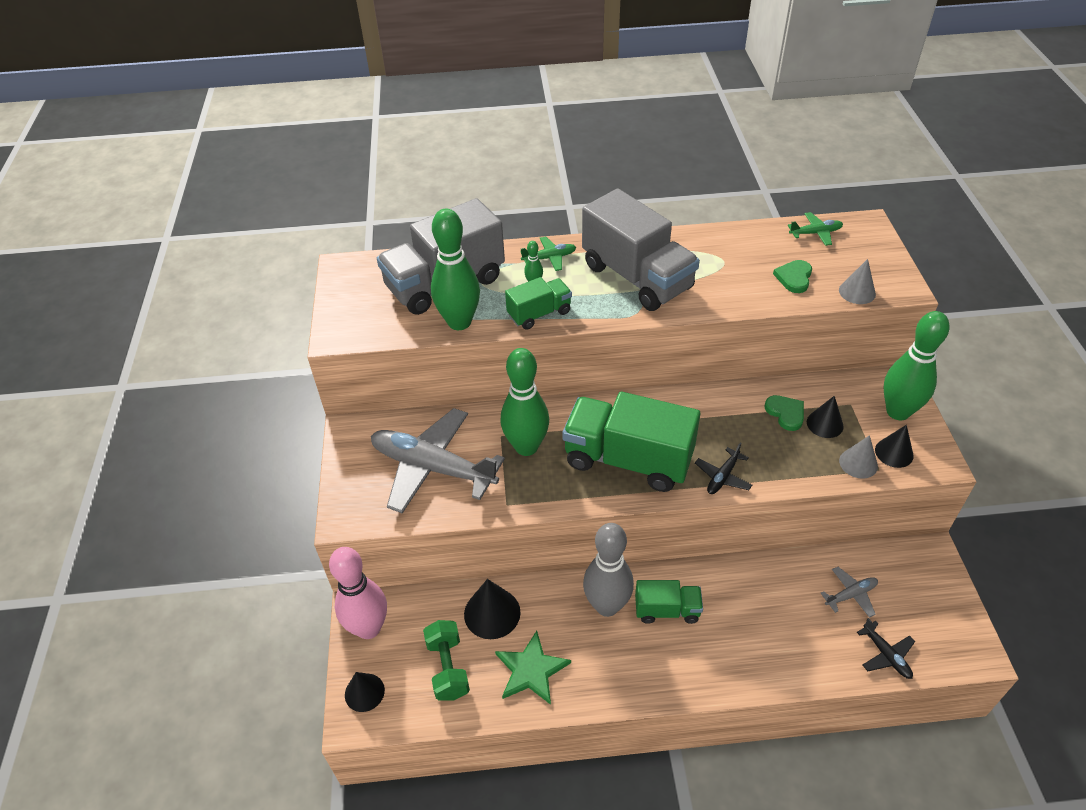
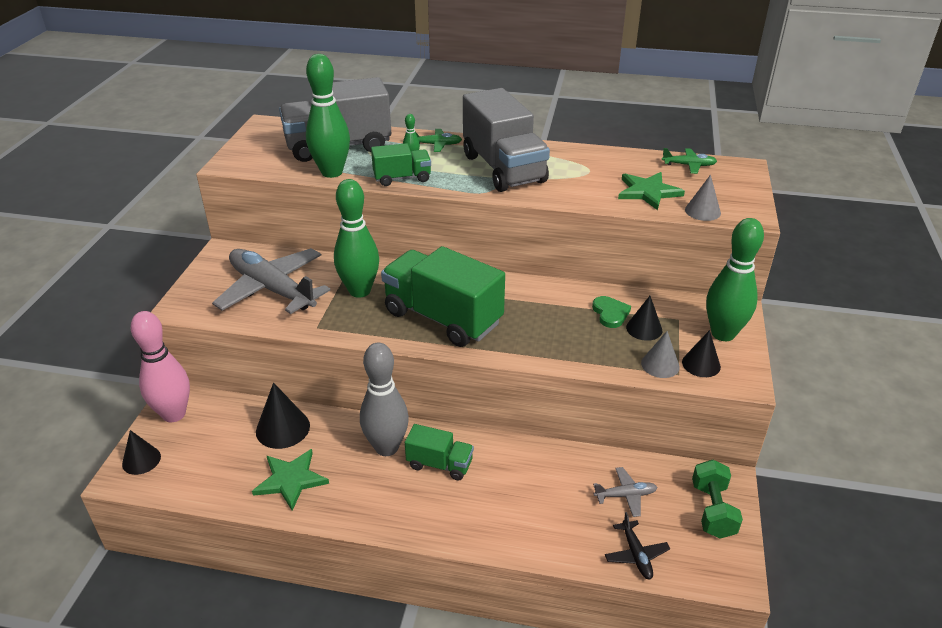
camera: 15 degrees right, 10 degrees down
green dumbbell [423,620,470,701] -> green dumbbell moved to [692,460,743,539]
black plane [695,443,752,494] -> none
green heart [773,260,812,293] -> green star [618,172,685,210]

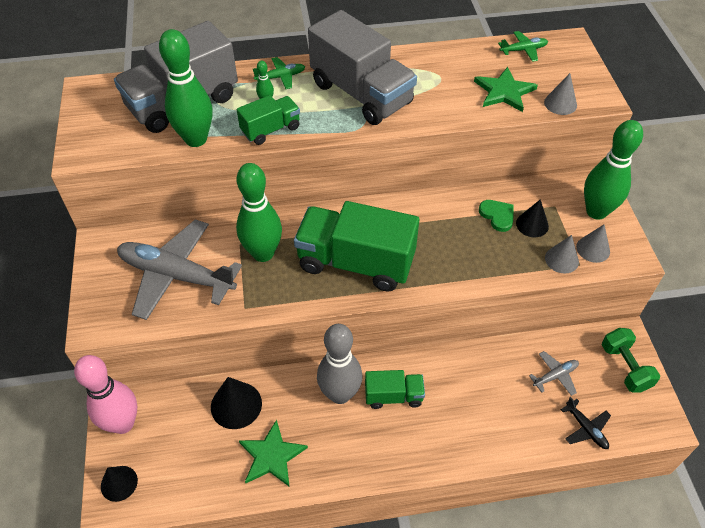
camera: 20 degrees left, 15 degrees up
black cone [682,330,721,377] -> grey cone [576,225,610,263]

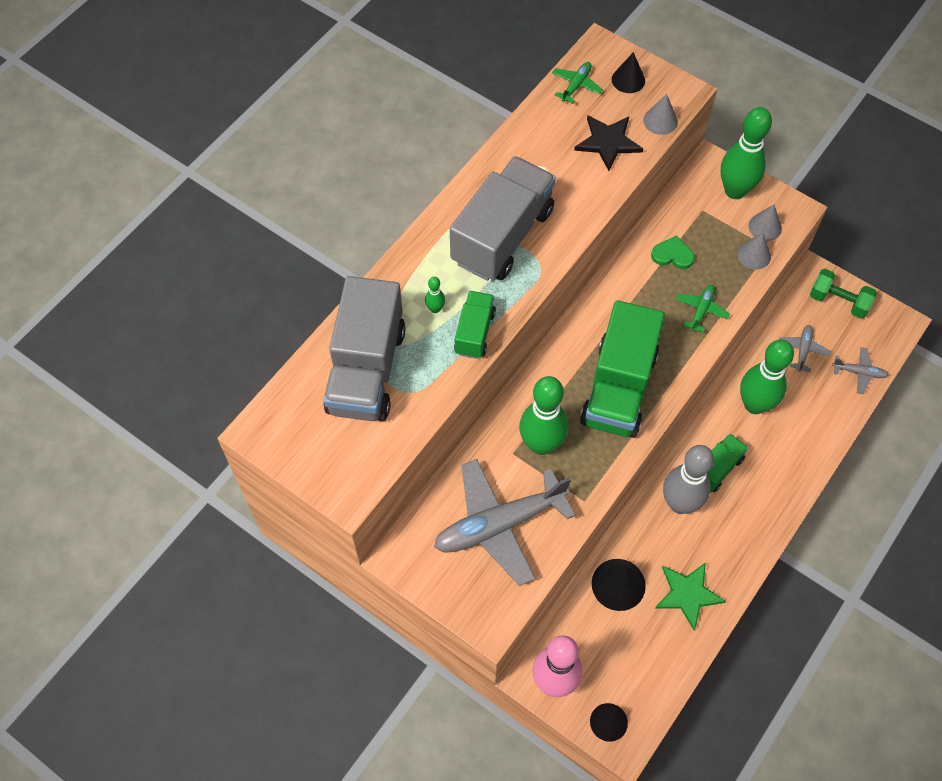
camera: 45 degrees left, 10 degrees up
green bowling pin [159,29,212,147] -> green bowling pin moved to [740,340,794,414]
green plane [253,57,305,89] -> green plane moved to [676,285,730,333]
green truck [294,201,419,291] -> green truck turned 45 degrees counterclockwise [580,300,665,438]
grey truck [308,10,417,125] -> grey truck turned 60 degrees counterclockwise [450,156,556,281]
green star [474,67,538,112] -> black star [574,115,643,171]
black cone [516,199,549,237] -> black cone moved to [612,52,645,93]
black plane [561,397,611,449] -> grey plane [832,347,889,394]

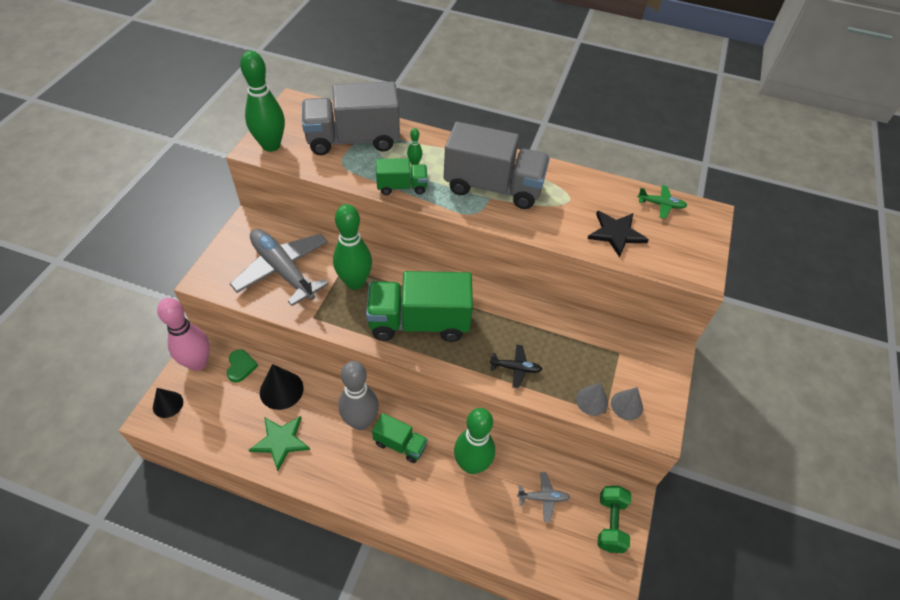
camera: 70 degrees right, 10 degrees down
black cone [612,52,645,93] -> none
grey cone [643,94,678,135] -> none
green heart [651,235,695,269] -> green heart moved to [227,349,258,383]
green plane [676,285,730,333] -> black plane [490,345,542,388]
green bowling pin [721,107,772,199] -> green bowling pin moved to [240,51,285,152]
grey plane [832,347,889,394] -> none

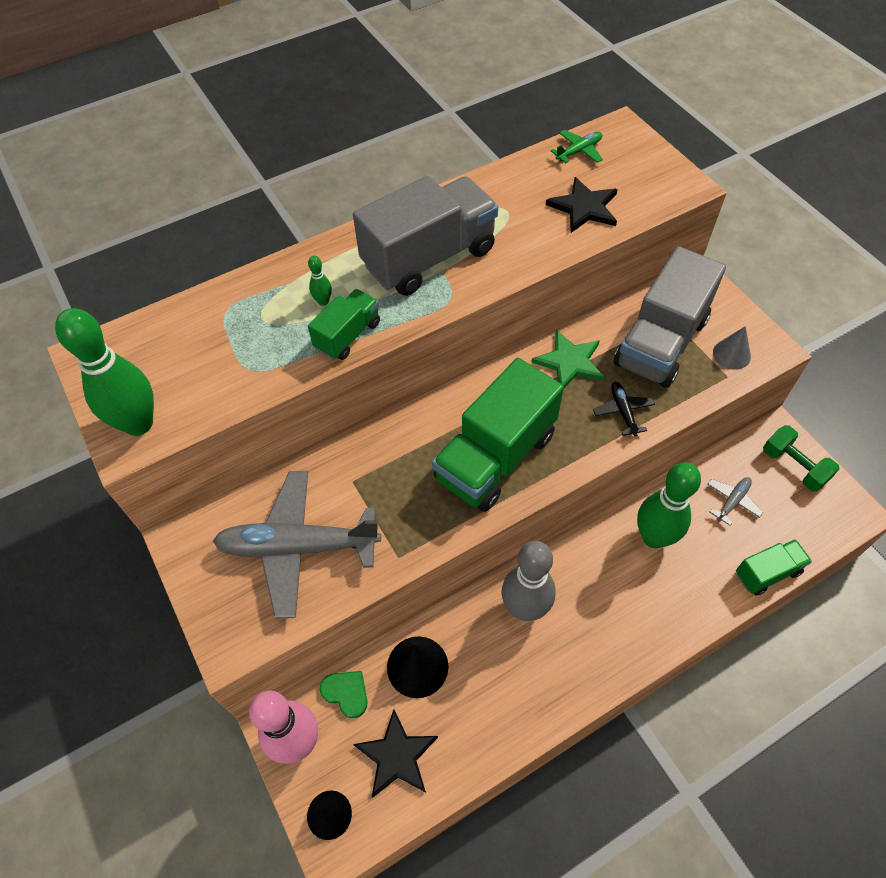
camera: 45 degrees left, 5 degrees up
green star [249,416,310,471] -> green star moved to [531,330,604,388]
grey truck [302,82,400,155] -> grey truck moved to [614,246,726,388]
green bowling pin [333,204,372,290] -> none
green truck [372,413,428,463] -> green truck moved to [736,539,812,596]
black plane [490,345,542,388] -> black plane turned 60 degrees counterclockwise [593,382,655,436]
grey cone [576,383,608,416] -> none
none -> black star [353,709,438,798]

